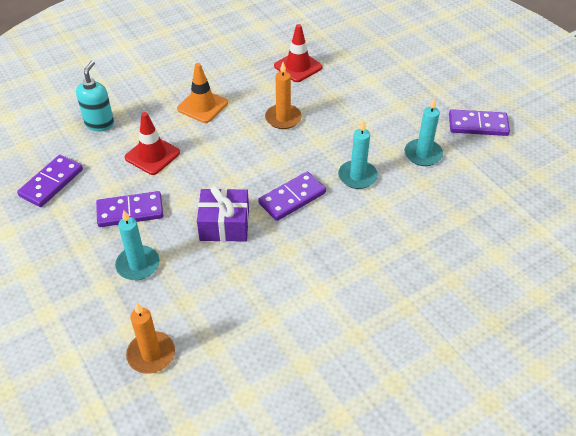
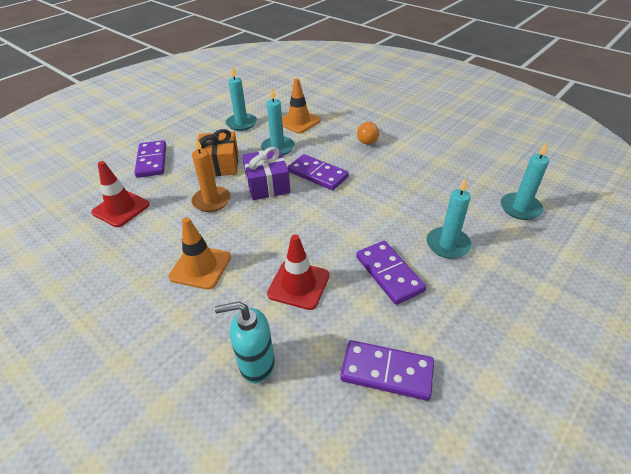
camera: 105 degrees left, 5 degrees down
orange candle [126,303,175,374] -> turquoise candle [501,142,549,220]
purple gift [197,186,249,242] -> purple gift moved to [242,147,291,200]
purple domino [449,109,510,136] -> purple domino moved to [134,140,166,178]
none -> orange gift [196,129,238,176]
none -> orange traffic cone [282,78,321,133]
none -> orange light bulb [357,121,379,144]

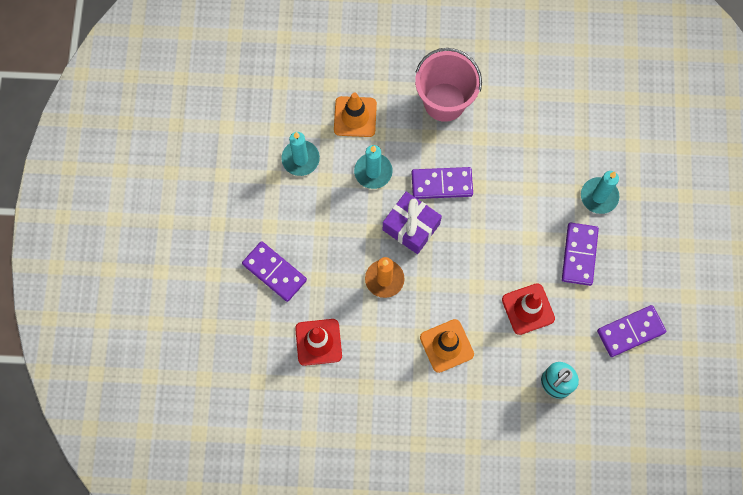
camera: 40 degrees left, 30 degrees up
orange gift [196,129,238,176] -> none
purple domino [356,241,426,305] -> purple domino turned 75 degrees clockwise [562,223,599,286]
orange light bulb [357,121,379,144] -> pink bucket [415,48,482,122]
turquoise candle [501,142,549,220] -> none

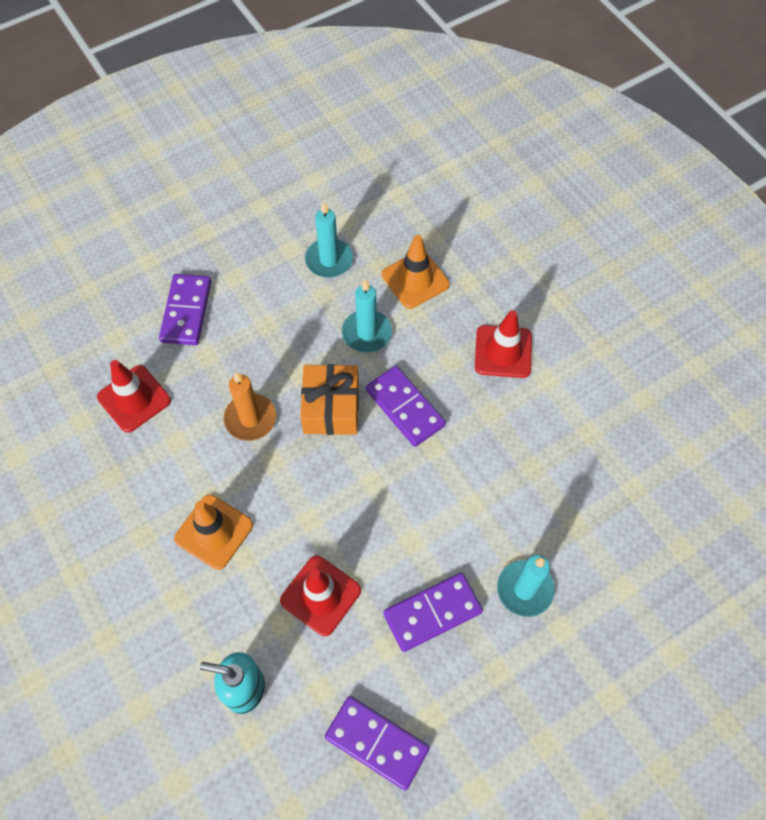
camera: 55 degrees right, 10 degrees down
purple gift [383,192,442,254] -> orange gift [300,364,359,435]
pink bucket [415,48,482,122] -> red traffic cone [475,310,532,378]

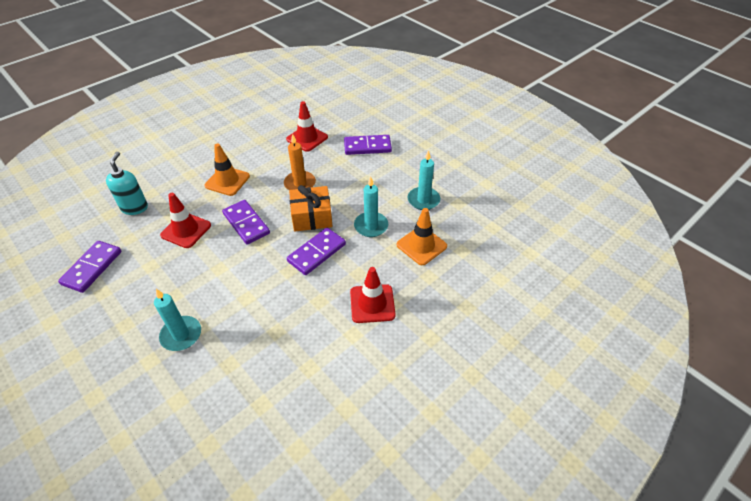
camera: 80 degrees right, 15 degrees down
purple domino [383,573,483,652] -> purple domino moved to [222,200,270,245]

